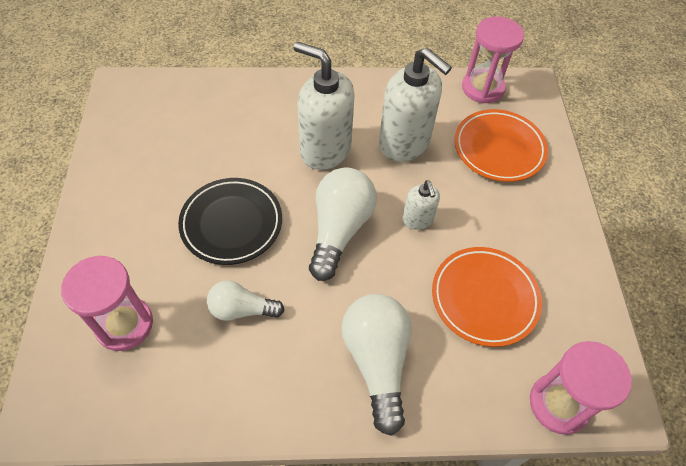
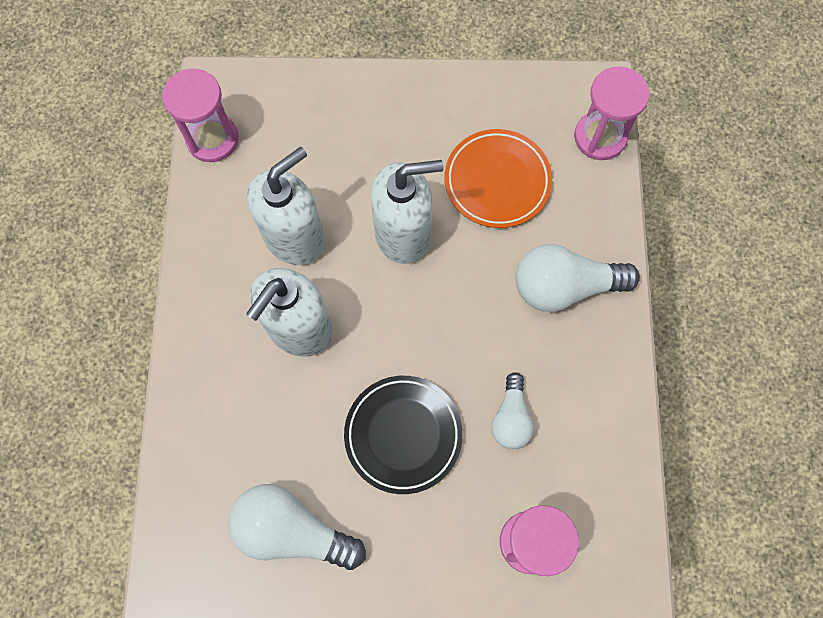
camera: 85 degrees left, 15 degrees up
white light bulb [309,167,377,281] -> white light bulb moved to [229,484,366,570]
white soap dispenser [402,180,440,230] -> white soap dispenser [371,160,443,264], size x1.98
orange plate [455,109,548,182] -> none

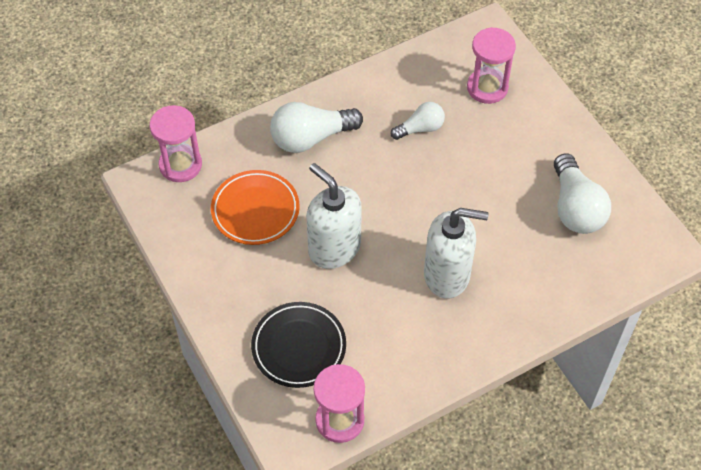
camera: 120 degrees left, 15 degrees down
white soap dispenser [247,147,325,265] -> none
black plate [344,376,463,494] -> black plate moved to [251,302,346,388]
white light bulb [516,244,640,312] -> white light bulb turned 105 degrees clockwise [270,102,363,153]

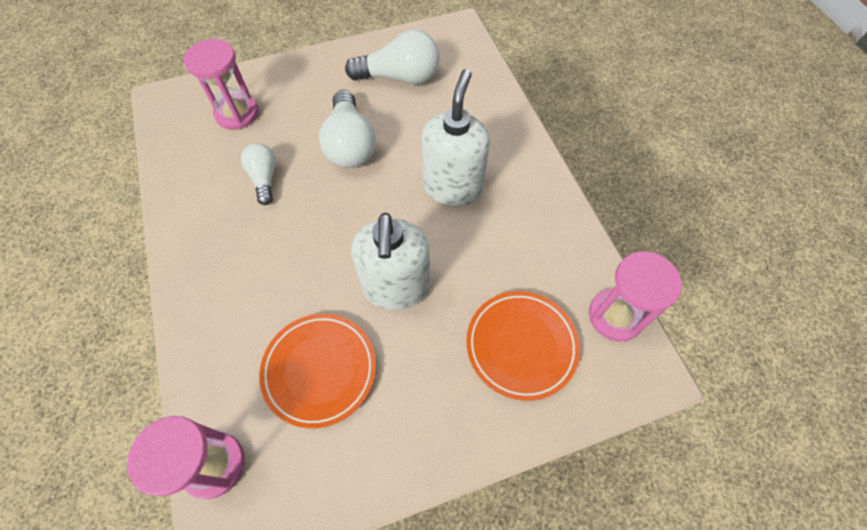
camera: 80 degrees left, 5 degrees up
black plate [251,302,346,388] -> orange plate [466,291,580,401]
white light bulb [270,102,363,153] -> white light bulb moved to [319,90,376,168]
white soap dispenser [306,163,362,269] -> white soap dispenser turned 60 degrees counterclockwise [351,212,430,310]

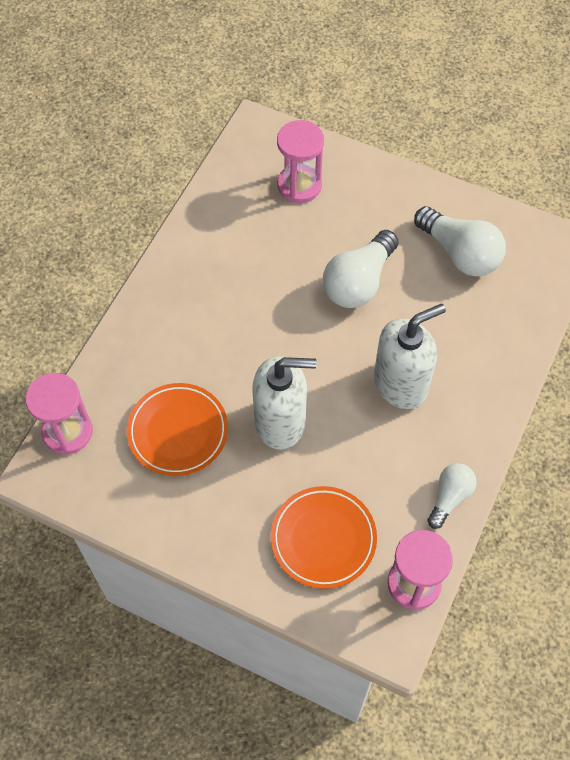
camera: 45 degrees right, 0 degrees up
white light bulb [241,143,277,205] -> white light bulb moved to [427,463,477,529]
white soap dispenser [351,212,430,310] -> white soap dispenser turned 135 degrees counterclockwise [252,356,317,450]

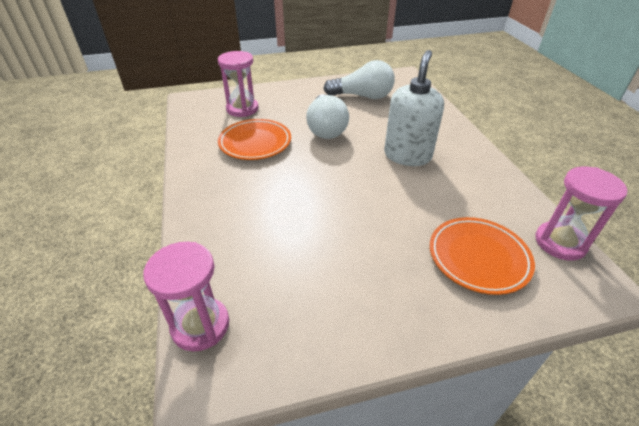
camera: 40 degrees left, 20 degrees down
orange plate [127,383,228,476] -> orange plate moved to [218,119,291,160]
white soap dispenser [252,356,317,450] -> none
white light bulb [427,463,477,529] -> none

